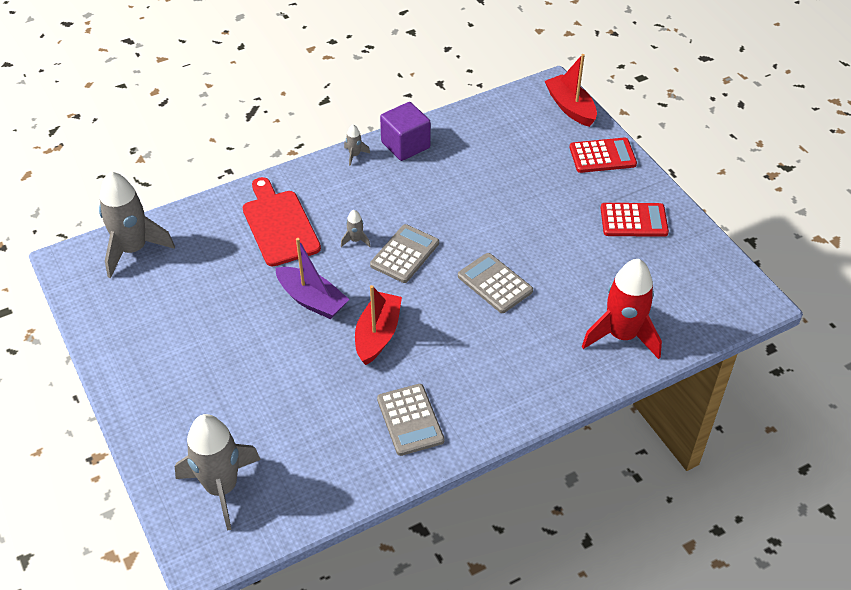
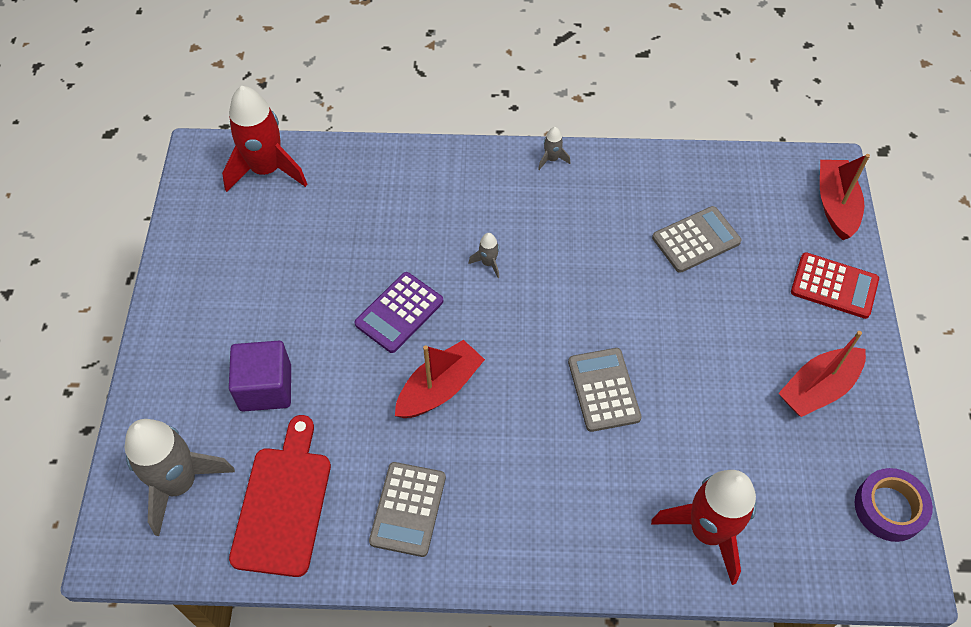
camera: 30 degrees right, 10 degrees up
grey rocket [99,171,175,278] -> red rocket [222,86,307,192]
red cutting board [243,177,321,266] -> red cutting board moved to [229,415,331,577]
purple boat [276,238,349,319] -> purple calculator [355,272,443,353]
grey calculator [370,224,439,283] -> grey calculator moved to [652,206,741,273]
purple cube [380,102,431,161] -> purple cube moved to [229,341,291,412]
red calculator [601,203,669,237] -> red boat [779,331,866,417]
none -> purple tape [855,468,933,542]

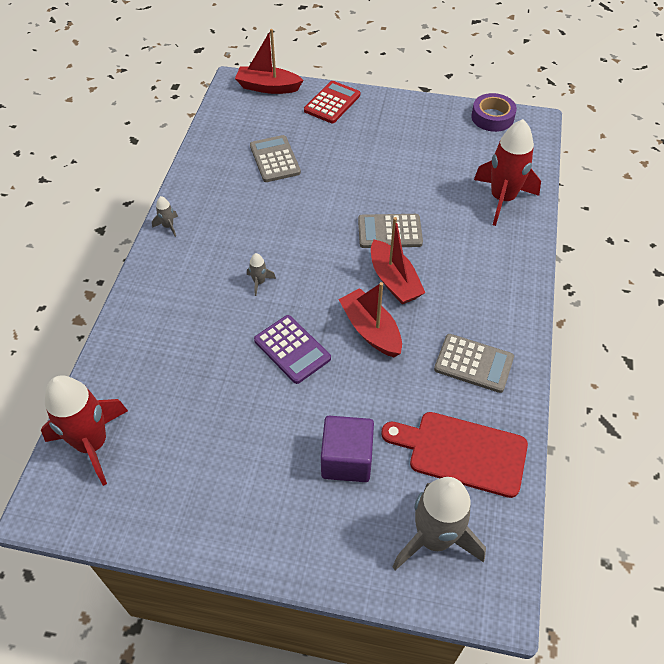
camera: 80 degrees left, 5 degrees down
red boat [779,331,866,417] -> red boat moved to [371,217,425,304]

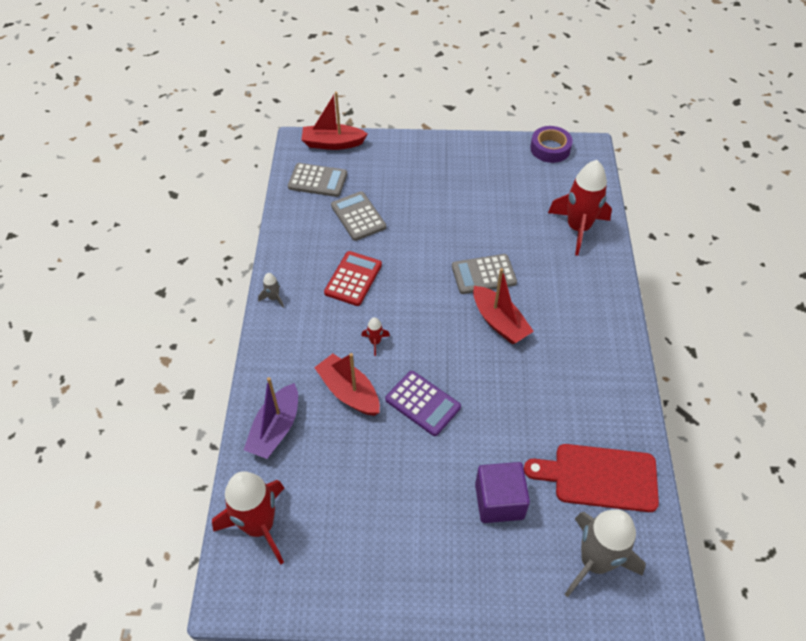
camera: 10 degrees left, 0 degrees up
grey rocket [247,253,276,296] -> red rocket [361,317,390,356]
red calculator [304,81,360,123] -> red calculator moved to [324,251,382,306]
red boat [338,282,402,357] -> red boat moved to [314,353,380,416]
grey calculator [434,334,514,393] -> grey calculator moved to [288,163,347,197]
none -> purple boat [244,377,298,459]

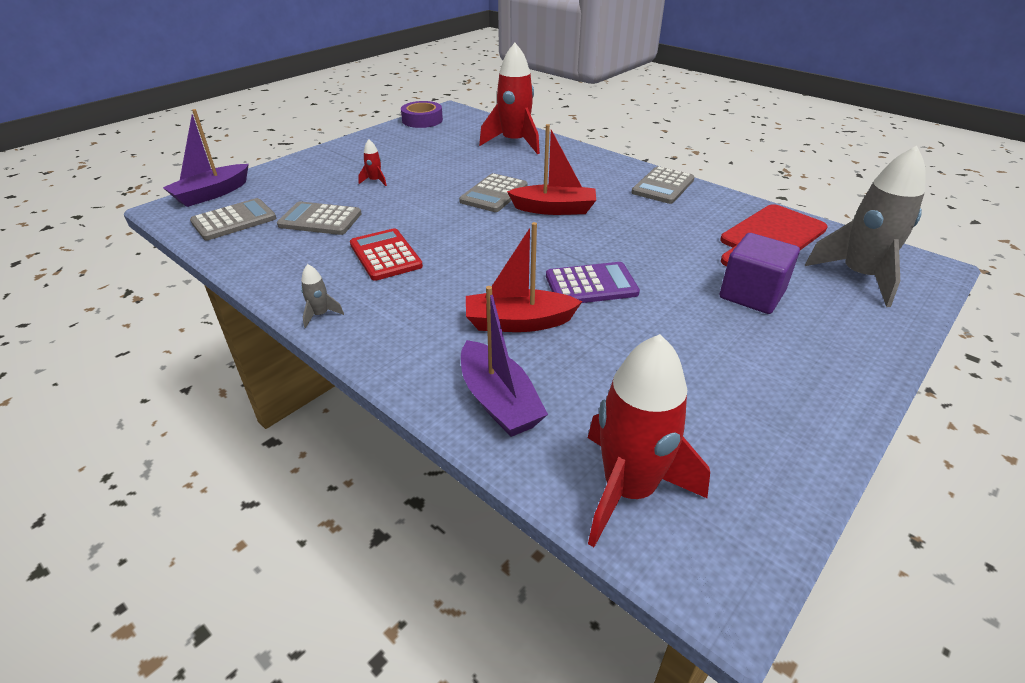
camera: 50 degrees left, 15 degrees down
red boat [301,92,368,150] -> purple boat [163,109,249,207]
red rocket [361,317,390,356] -> red rocket moved to [358,139,387,186]
none -> grey calculator [631,166,695,204]

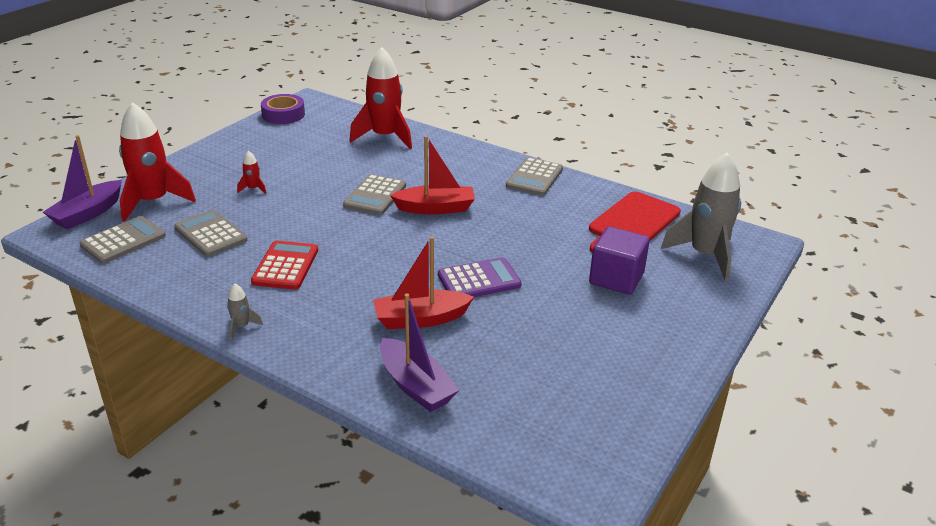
camera: 10 degrees left, 5 degrees down
grey calculator [277,201,362,235] -> grey calculator turned 45 degrees clockwise [174,210,247,257]
red calculator [350,228,423,281] -> red calculator turned 45 degrees clockwise [251,241,318,290]
red rocket [588,334,710,547] -> red rocket moved to [119,102,196,222]

